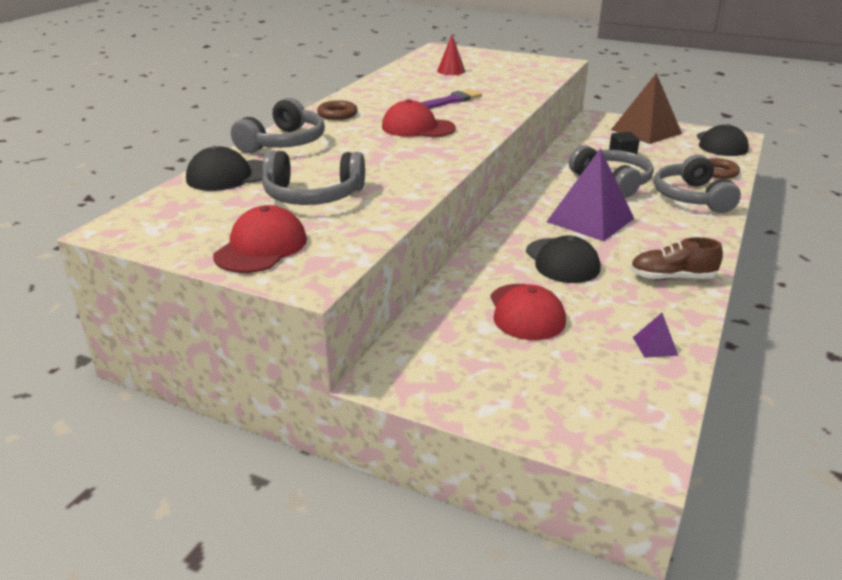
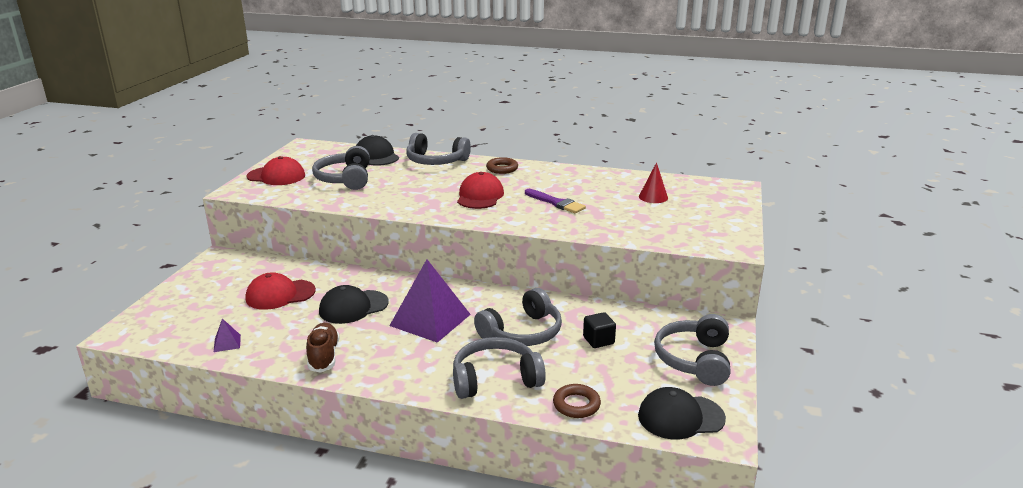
camera: 80 degrees right, 5 degrees down
brown pyramid [611,73,682,144] -> grey headphones [654,314,730,386]

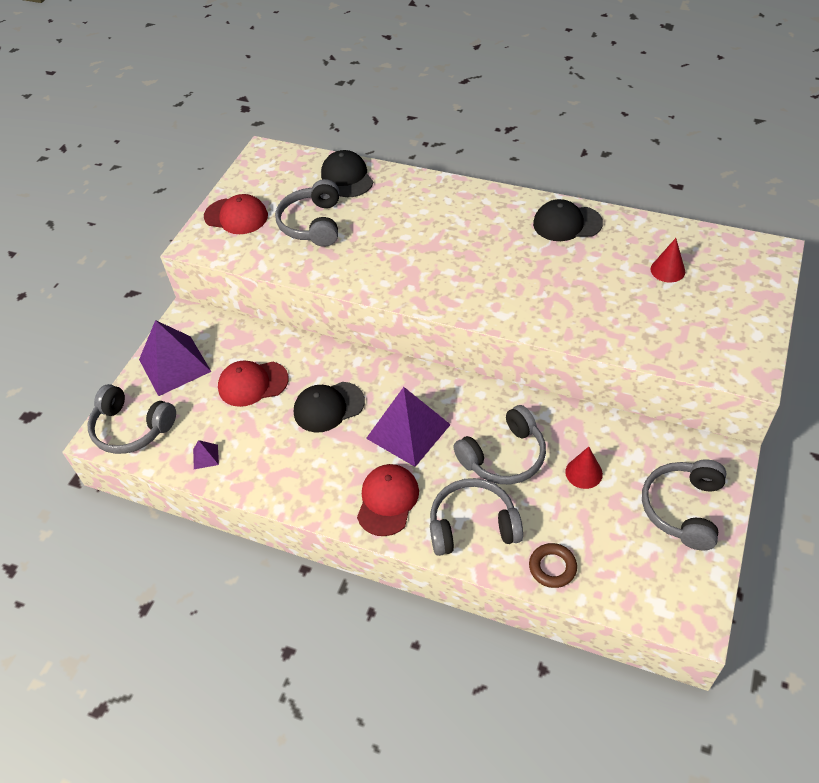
camera: 10 degrees right, 25 degrees up
brown shoe [306,323,340,373] -> none
grey headphones [406,133,471,165] -> grey headphones moved to [88,384,176,454]
red cap [457,172,504,209] -> red cap moved to [357,464,419,536]
brown ring [486,157,518,174] -> none
purple brush [525,189,586,213] -> none
black cube [583,312,616,348] -> red cone [565,447,603,489]
black cap [638,387,726,440] -> black cap moved to [533,199,603,241]
none -> purple pyramid [139,320,212,396]

